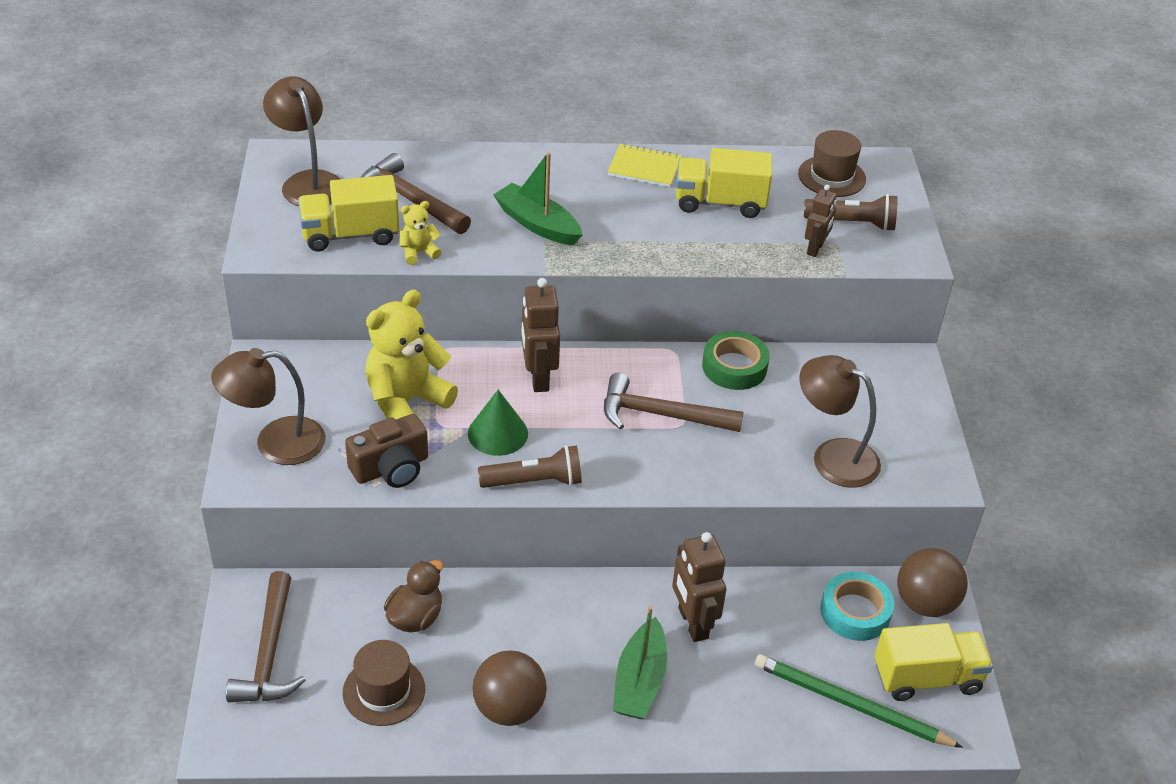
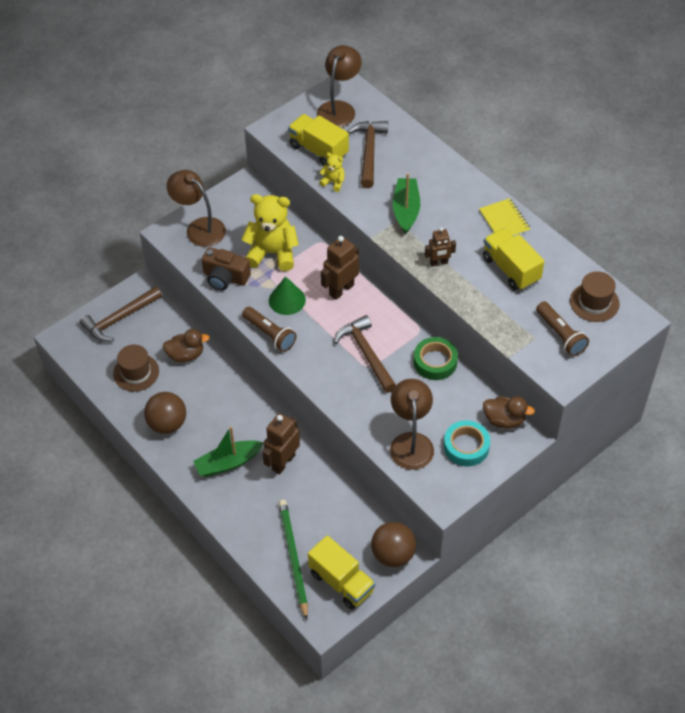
camera: 55 degrees right, 10 degrees up
brown robot [805,185,837,257] -> brown robot moved to [425,227,456,267]
turquoise tape [820,572,894,641] -> turquoise tape moved to [444,420,490,467]
none -> brown duck [483,396,535,428]

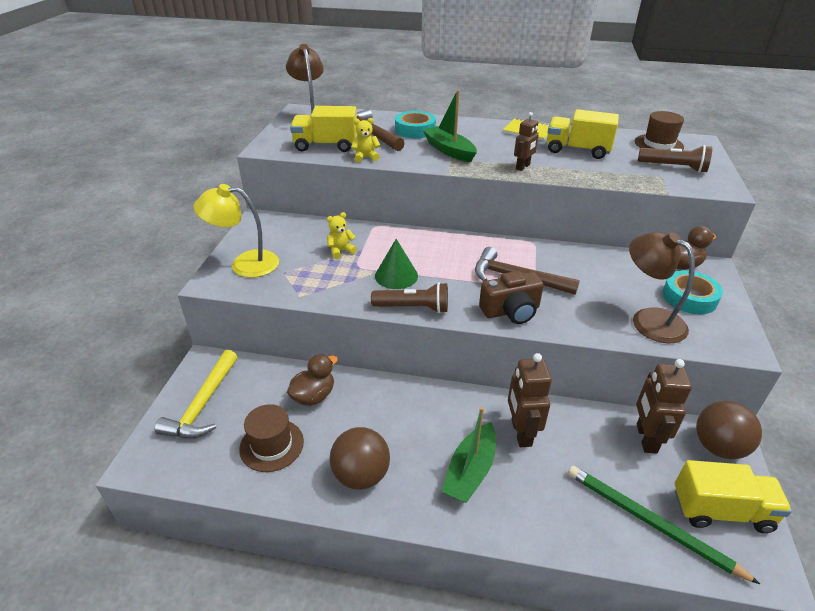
camera: 40 degrees left, 15 degrees down
brown hammer [80,286,162,342] -> yellow hammer [154,350,238,438]
brown lamp [167,170,226,247] -> yellow lamp [194,184,279,278]
brown camera [202,247,251,290] -> brown camera moved to [479,271,544,324]
yellow teddy bear [241,194,299,271] -> yellow teddy bear [327,212,357,259], size x0.47
brown robot [321,236,359,300] -> brown robot moved to [636,359,692,454]
green tape [414,337,458,380] -> none
none -> turquoise tape [395,111,436,138]

